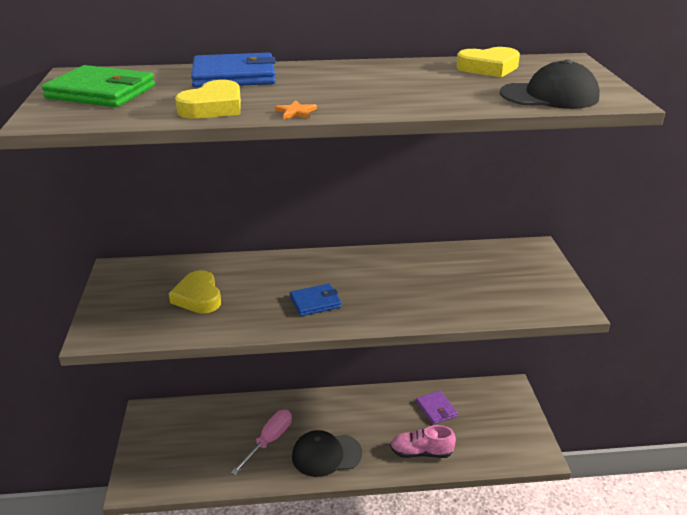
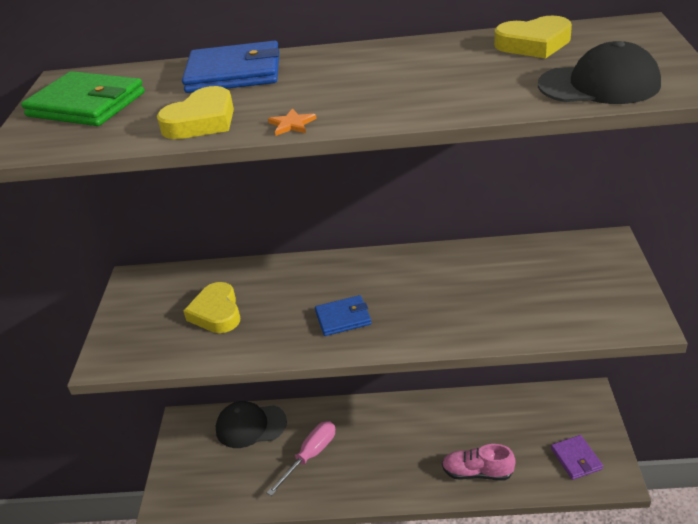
camera: 10 degrees right, 5 degrees up
black cap [292,430,362,477] -> black cap moved to [216,401,287,448]
purple wallet [416,391,458,425] -> purple wallet moved to [551,435,603,480]

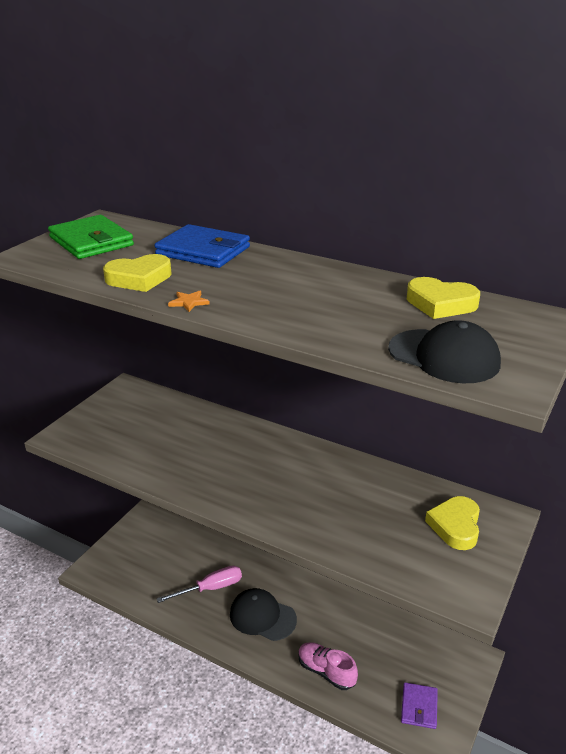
camera: 25 degrees right, 5 degrees down
yellow heart [183,282,240,333] -> yellow heart moved to [425,496,480,550]
black cap [216,401,287,448] -> black cap moved to [230,588,297,641]
blue wallet [315,295,371,336] -> none

